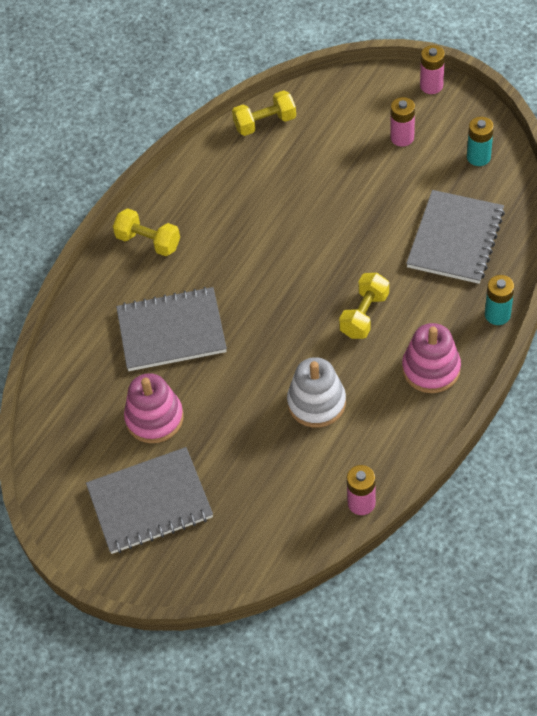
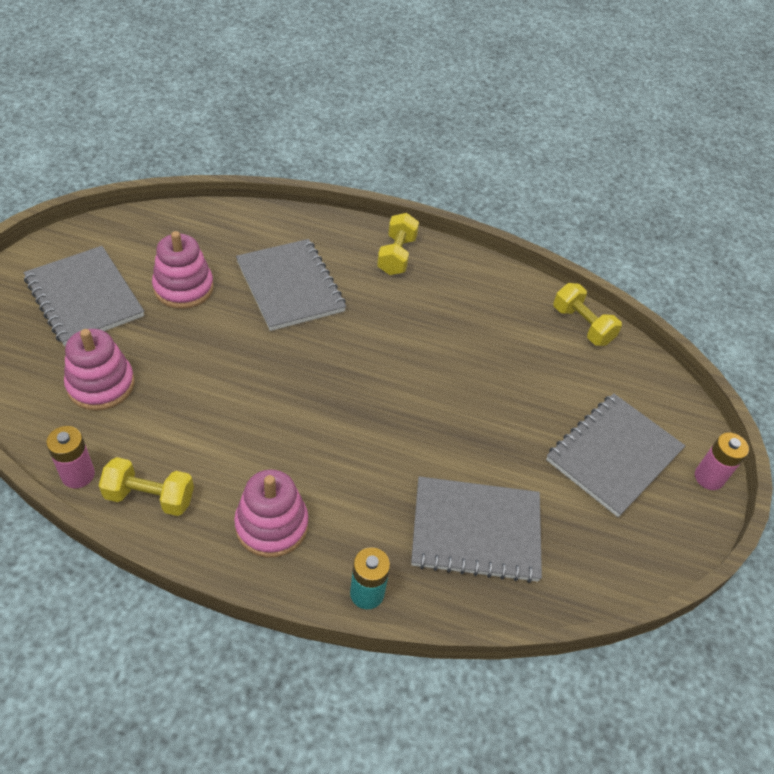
camera: 65 degrees right, 5 degrees down
white stacking toy [287,357,346,428] -> none
yellow dumbbell [339,273,389,339] -> yellow dumbbell moved to [99,457,194,516]
pink battery [390,97,415,147] -> grey notebook [546,393,685,517]
turquoise battery [467,117,494,166] -> none
none -> pink stacking toy [64,329,135,411]

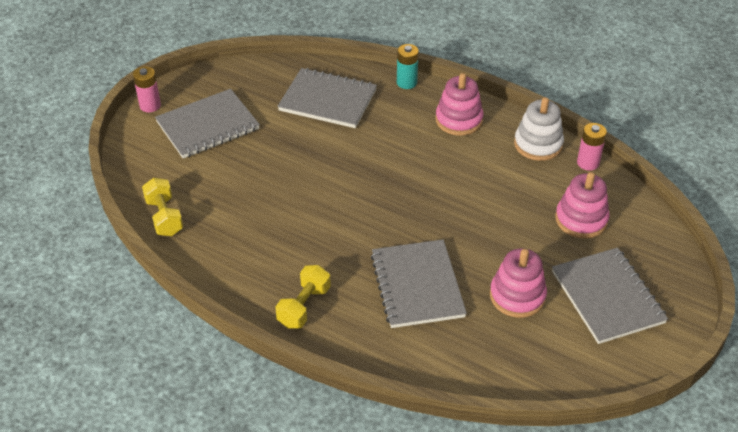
camera: 160 degrees left, 5 degrees down
yellow dumbbell [99,457,194,516] -> white stacking toy [514,97,564,161]

